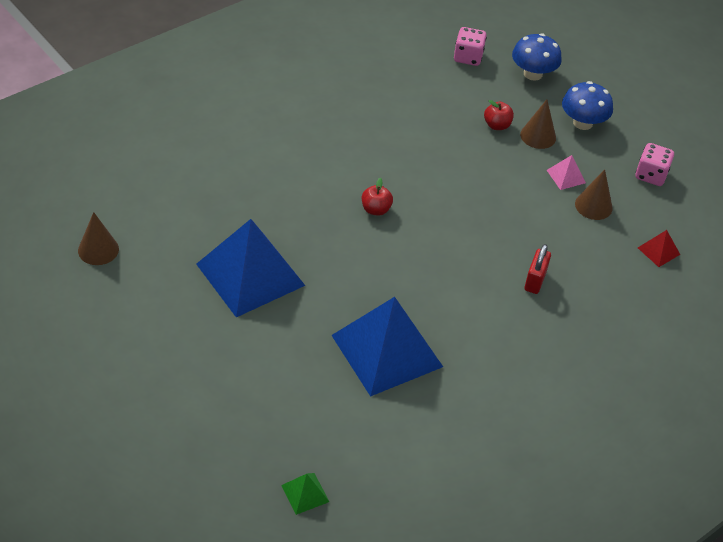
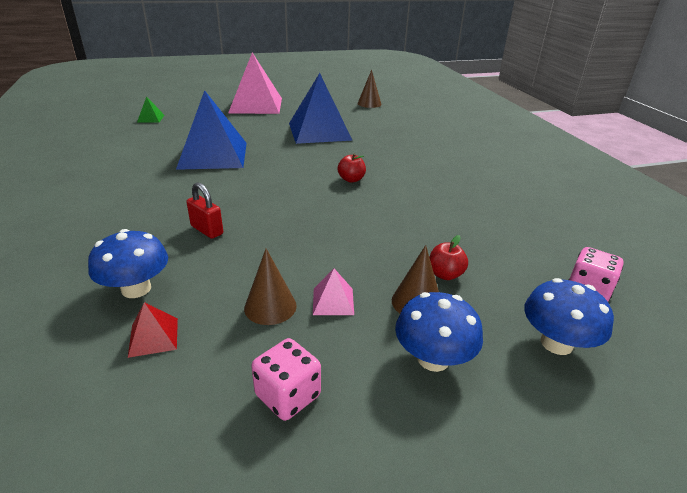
camera: 115 degrees right, 15 degrees down
none -> blue mushroom [88,229,168,298]
none -> pink pyramid [228,52,282,114]

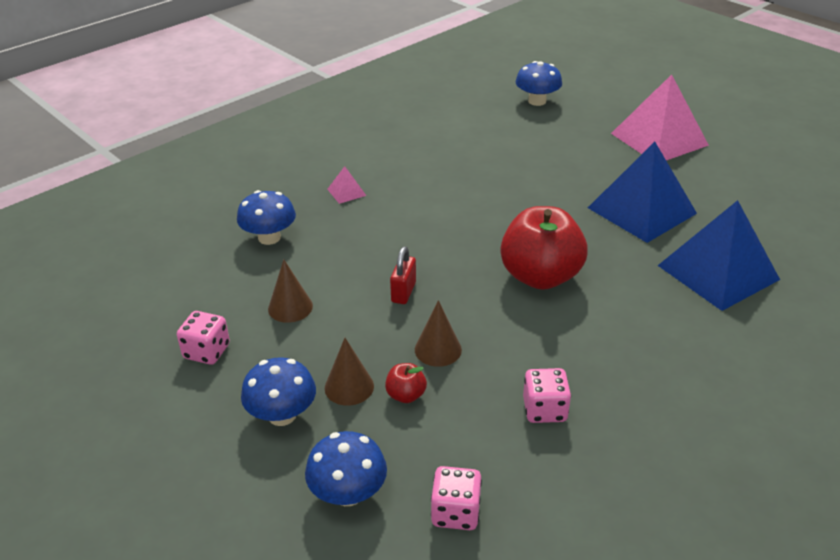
camera: 65 degrees right, 5 degrees up
red pyramid [128,302,178,358] -> none
green pyramid [137,96,164,123] -> blue mushroom [515,61,562,106]
blue pyramid [176,90,247,170] -> blue pyramid moved to [658,200,780,311]
red padlock [186,182,223,239] -> red padlock moved to [390,246,416,304]
pink pyramid [313,269,354,315] -> pink pyramid moved to [327,166,366,204]
red apple [337,153,366,183] -> red apple [500,206,588,290], size x2.38
brown cone [358,70,382,108] -> brown cone moved to [415,300,462,367]
none -> pink dice [523,368,571,423]

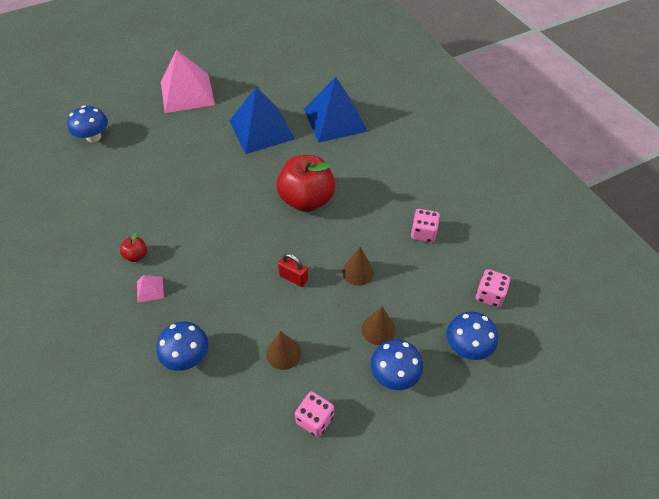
camera: 75 degrees left, 15 degrees up
red apple [385,363,427,403] -> red apple moved to [120,232,147,262]

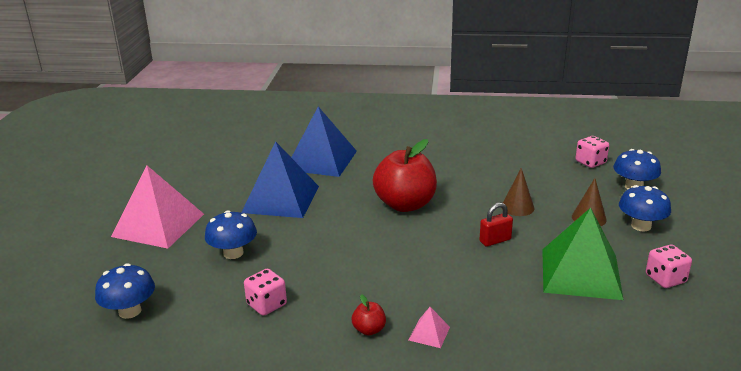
camera: 55 degrees left, 25 degrees down
blue mushroom [157,321,209,371] -> blue mushroom moved to [205,210,257,259]
brown cone [266,331,301,370] -> green pyramid [542,208,624,300]
pink dice [411,209,440,243] -> pink dice moved to [244,269,287,316]

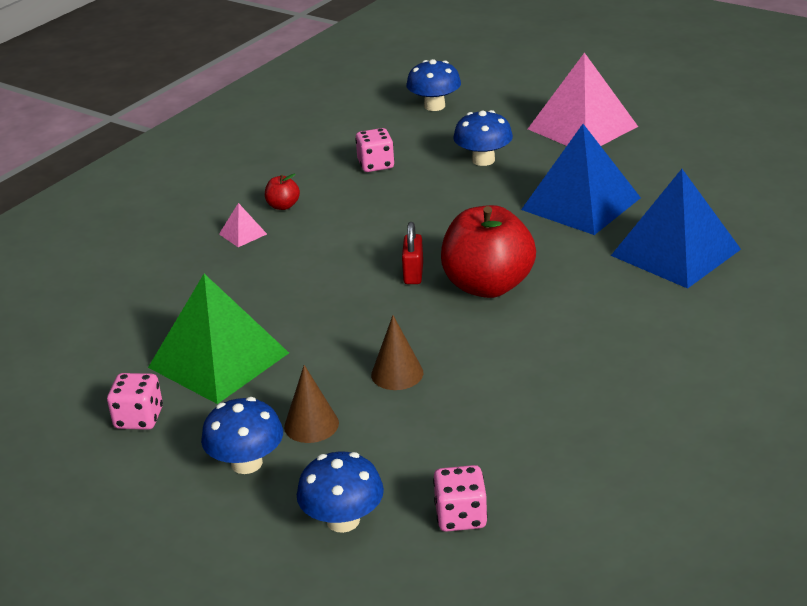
camera: 120 degrees right, 5 degrees up
red padlock [479,203,513,247] -> red padlock moved to [402,222,423,284]

